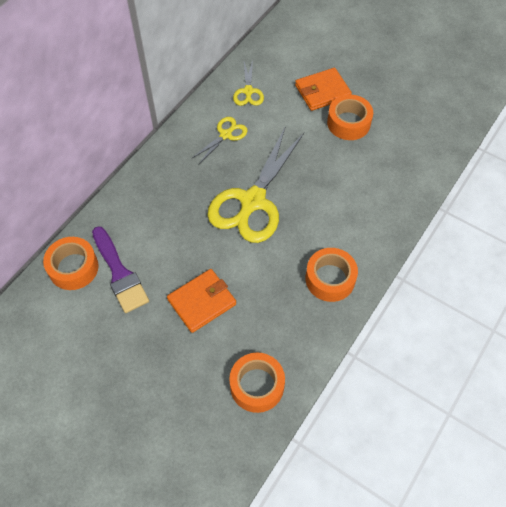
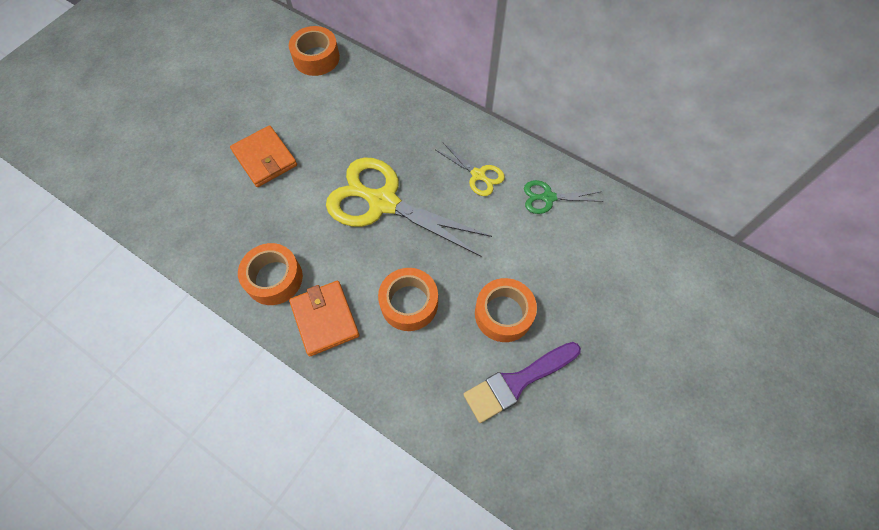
camera: 90 degrees right, 5 degrees up
purple brush [92,226,149,313] -> purple brush moved to [463,342,581,423]
orange tape [229,352,285,413] -> orange tape moved to [378,268,438,331]
yellow scissors [233,60,264,106] -> green scissors [524,180,603,214]
orange wallet [295,68,352,111] -> orange wallet moved to [289,281,360,356]

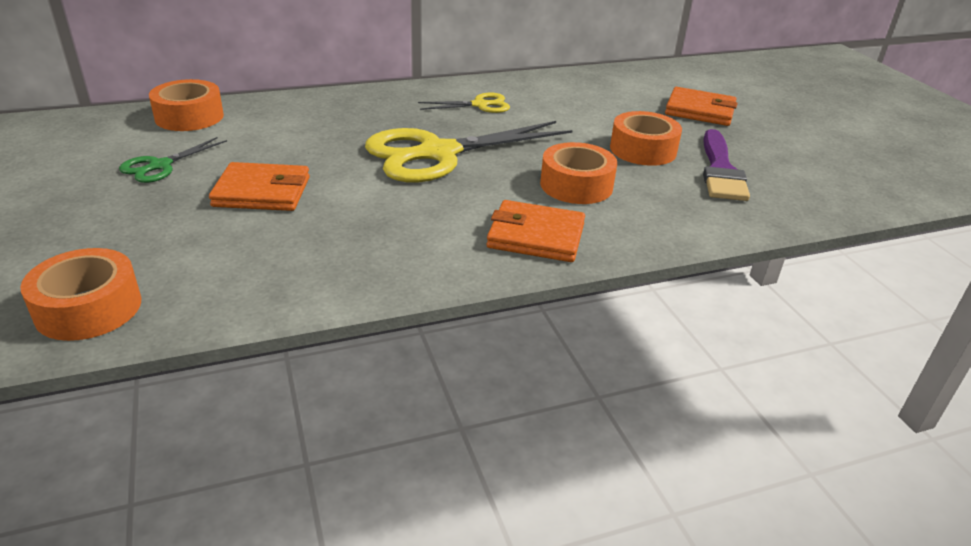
camera: 55 degrees left, 30 degrees down
orange tape [238,243,303,305] -> orange tape moved to [20,248,141,341]
green scissors [524,180,603,214] -> green scissors moved to [119,137,227,183]
none -> orange wallet [665,87,738,126]

